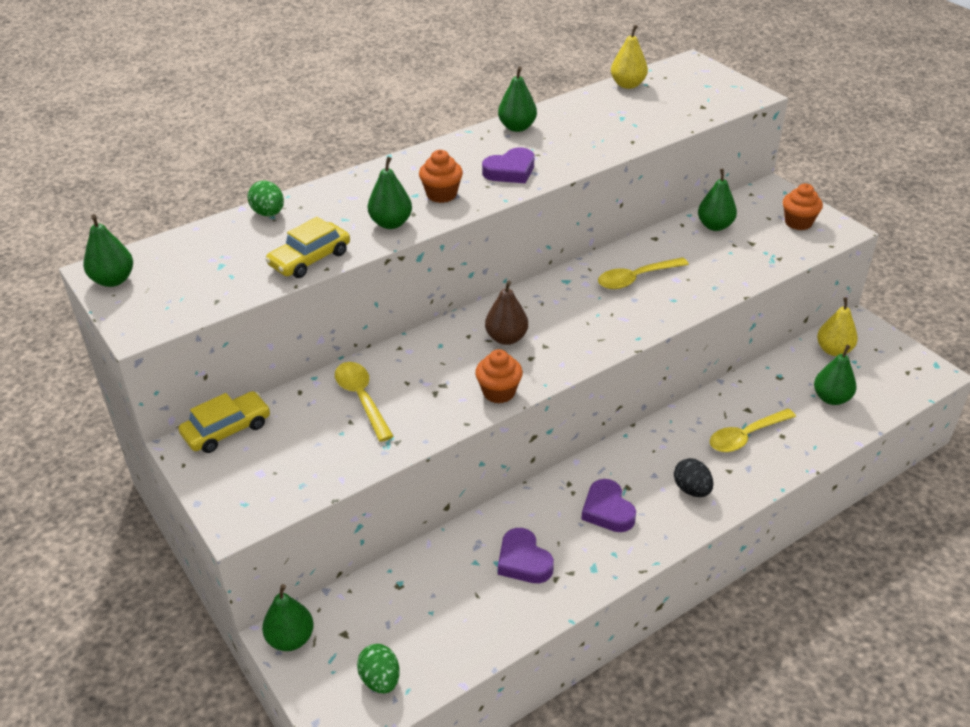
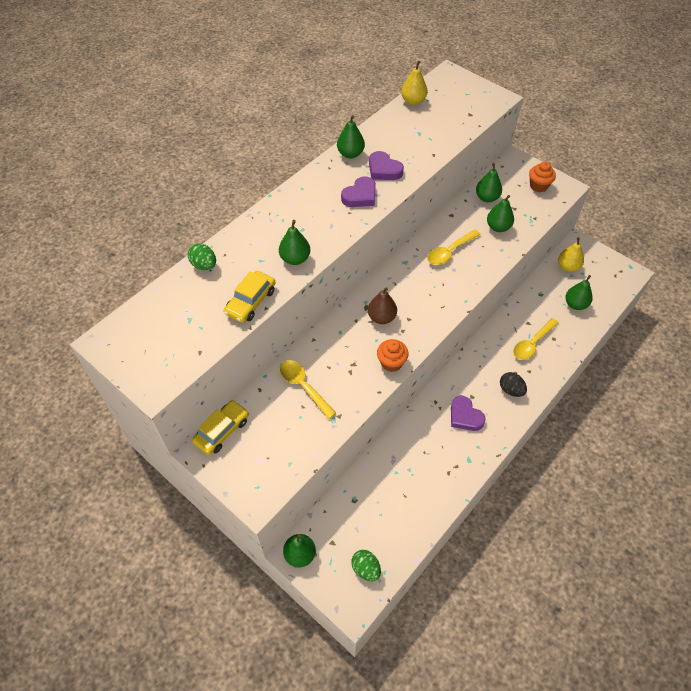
camera: 15 degrees left, 15 degrees up
green pear [83,214,133,287] -> green pear moved to [487,195,514,232]
orange cupcake [419,150,463,203] -> none
purple heart [498,528,554,583] -> purple heart moved to [369,151,404,180]

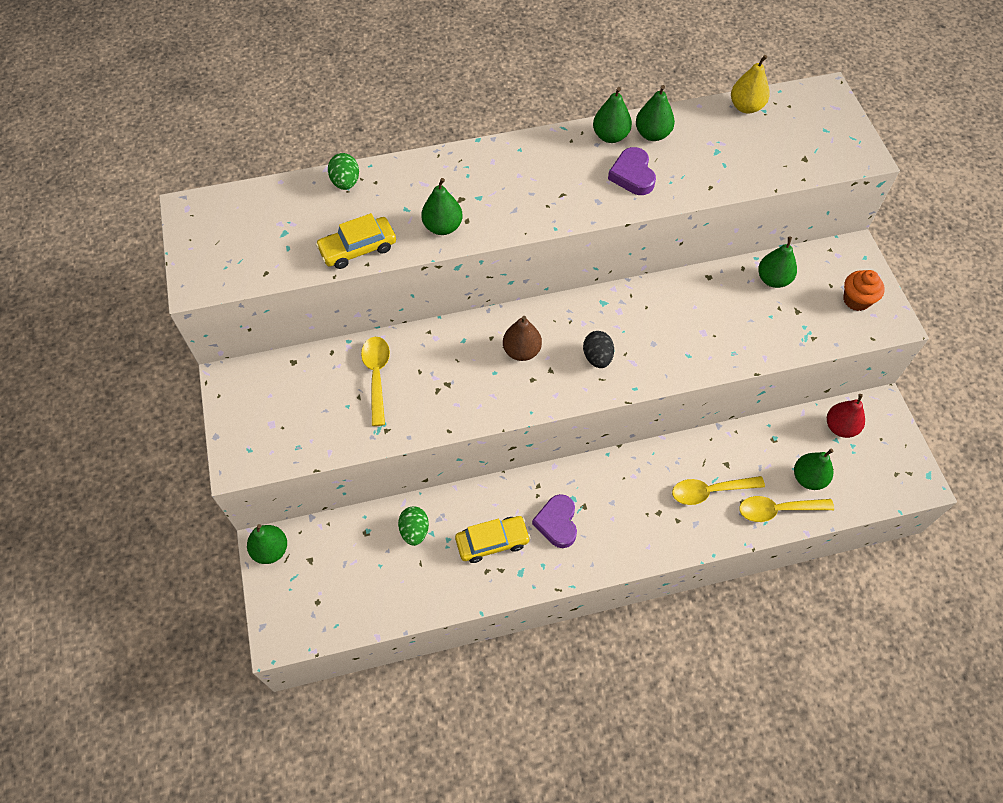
camera: 35 degrees right, 5 degrees up
yellow car [192,400,249,455] -> yellow car moved to [455,516,531,563]
purple heart [341,176,376,207] -> none
green egg [351,550,381,581] -> green egg moved to [398,506,429,546]
orange cupcake [377,339,409,372] -> none
yellow spoon [427,230,481,265] -> yellow spoon moved to [739,496,834,522]
green pear [487,195,514,232] -> green pear moved to [636,85,675,141]
black egg [500,372,527,397] -> black egg moved to [583,331,614,368]
yellow pear [558,237,584,272] -> red pear [827,394,865,438]

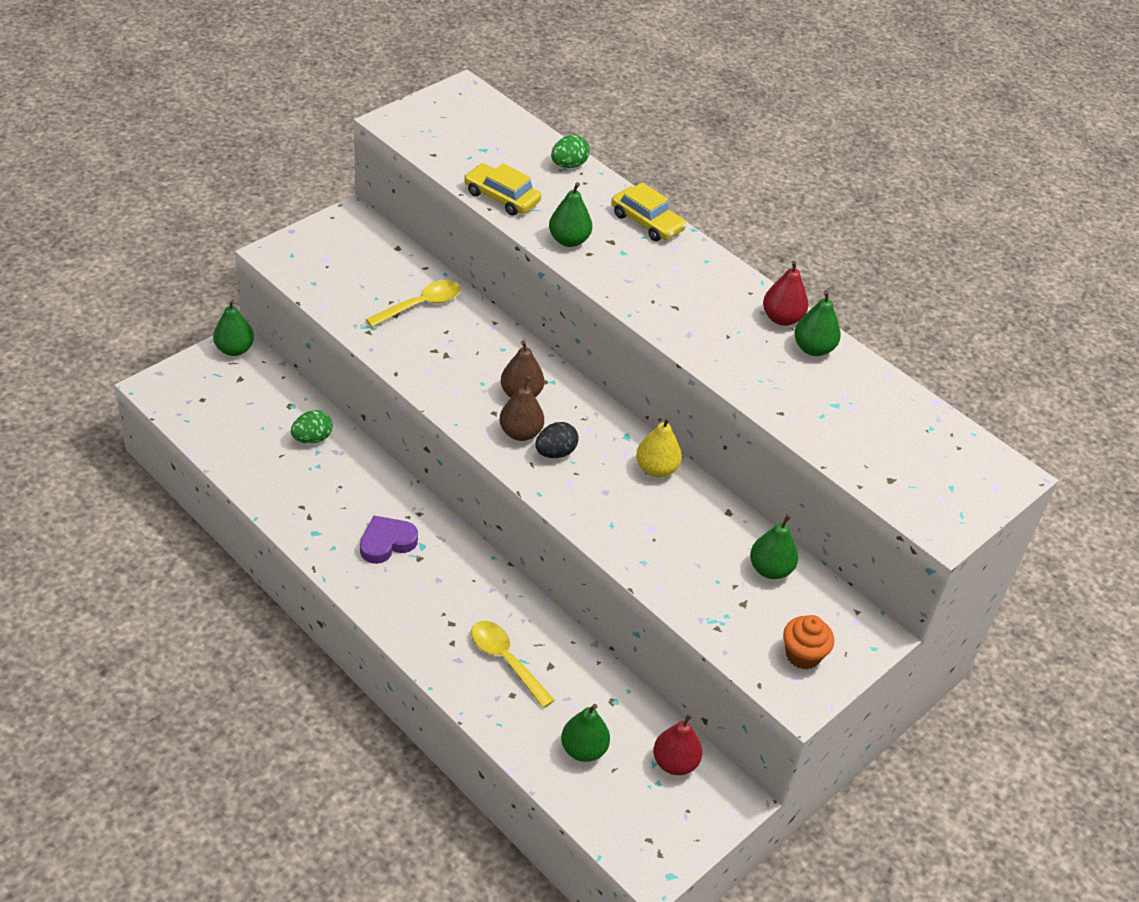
camera: 55 degrees right, 15 degrees down
yellow car [455,516,531,563] -> yellow car moved to [611,182,687,241]
green pear [593,87,632,143] -> red pear [763,260,808,326]
purple heart [608,147,656,195] -> none
yellow pear [731,55,770,113] -> yellow pear moved to [636,417,682,478]
yellow spoon [739,496,834,522] -> none
none -> brown pear [500,376,544,441]

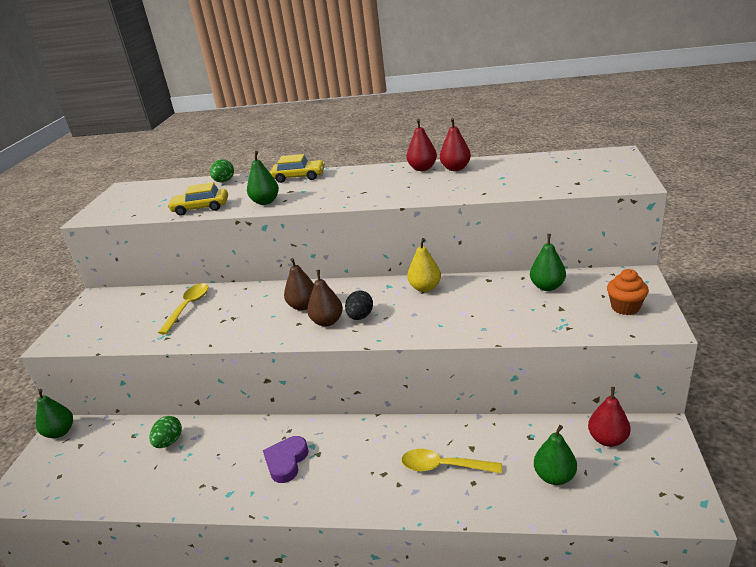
camera: 30 degrees left, 15 degrees down
green pear [794,290,841,356] -> red pear [440,118,471,171]

